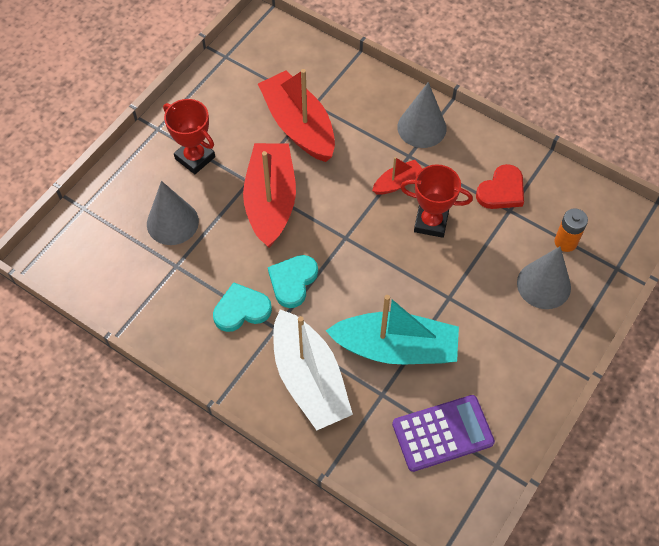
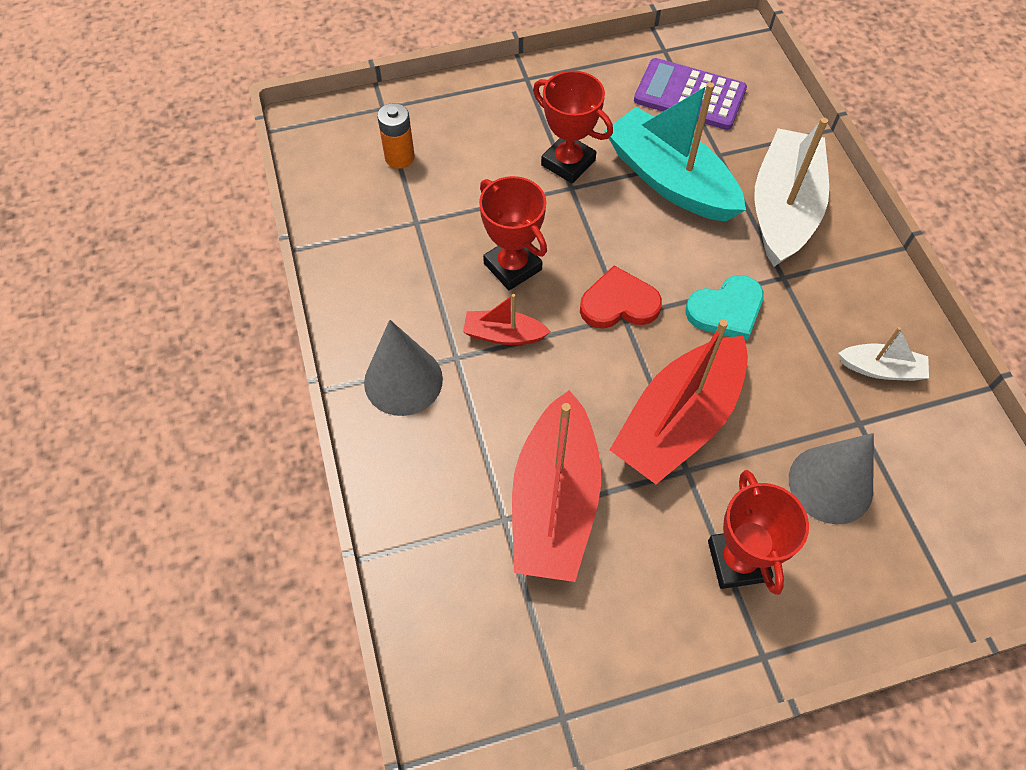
camera: 140 degrees left, 0 degrees up
turquoise heart [213,282,272,332] -> none
red heart [476,164,524,209] -> red heart moved to [580,266,662,329]
grey cone [517,247,571,309] -> none
none -> red trophy [533,71,613,184]
none -> white boat [838,327,929,381]

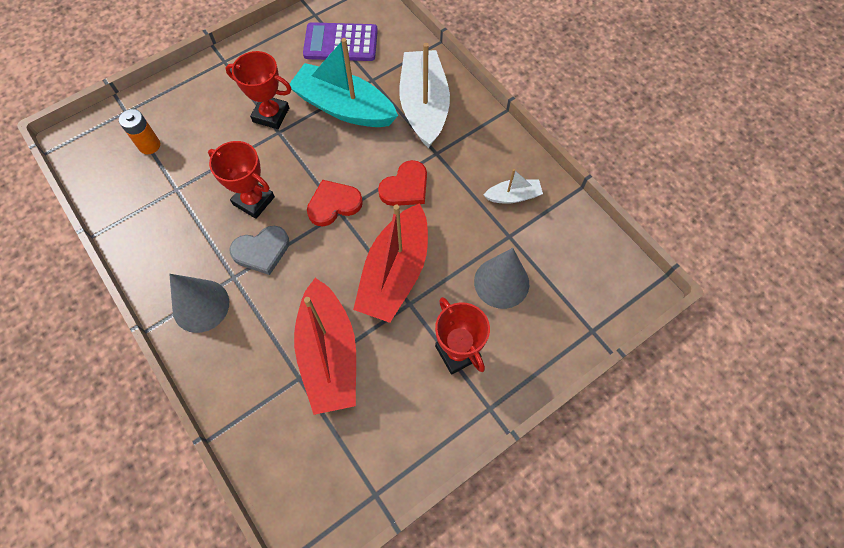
camera: 20 degrees left, 5 degrees up
red boat [463,294,551,345] -> grey heart [229,226,289,275]
turquoise heart [685,275,764,341] -> red heart [378,160,427,206]

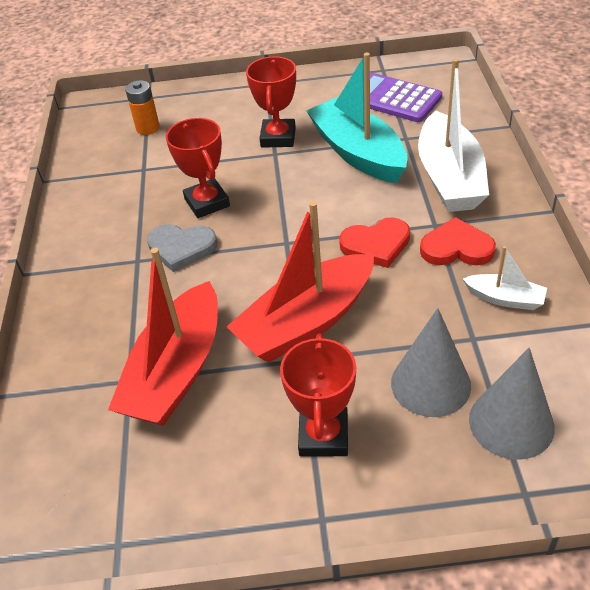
camera: 35 degrees right, 20 degrees down
grey cone [169,274,229,333] -> grey cone moved to [469,348,555,460]
red trophy [226,51,291,129] -> red trophy turned 45 degrees clockwise [246,56,296,148]
red heart [307,180,363,226] -> red heart moved to [420,217,496,265]
white boat [399,43,450,148] -> white boat turned 150 degrees clockwise [418,58,489,212]

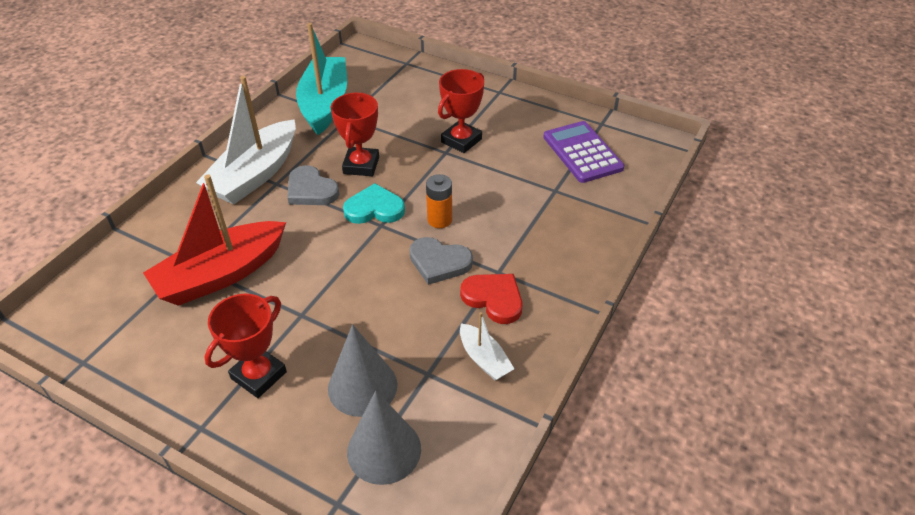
camera: 30 degrees right, 0 degrees up
orange battery [125,80,160,135] -> orange battery moved to [426,174,452,228]
red boat [226,201,374,363] -> none
turquoise boat [306,53,407,183] -> turquoise boat moved to [296,23,347,135]
red heart [339,217,410,268] -> grey heart [409,237,473,285]
white boat [418,58,489,212] -> white boat moved to [196,76,296,205]
none -> turquoise heart [343,183,405,224]

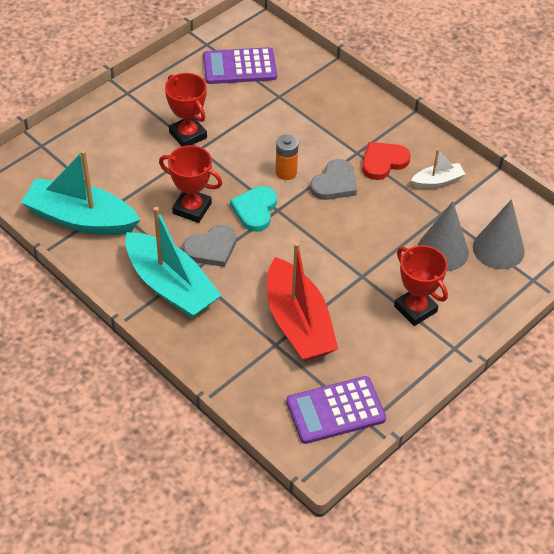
camera: 75 degrees left, 5 degrees up
white boat [196,76,296,205] -> turquoise boat [125,207,221,319]
none -> purple calculator [286,376,386,444]

